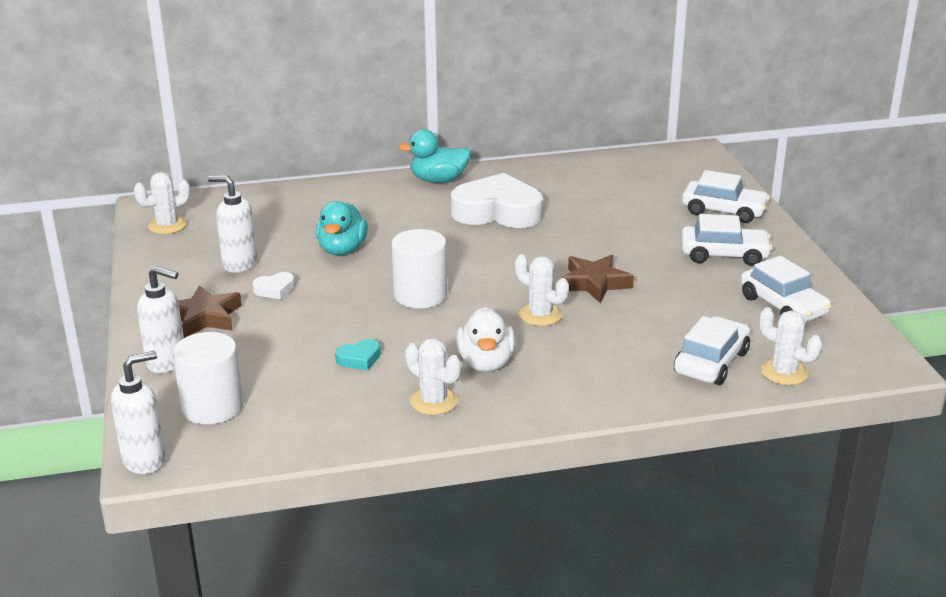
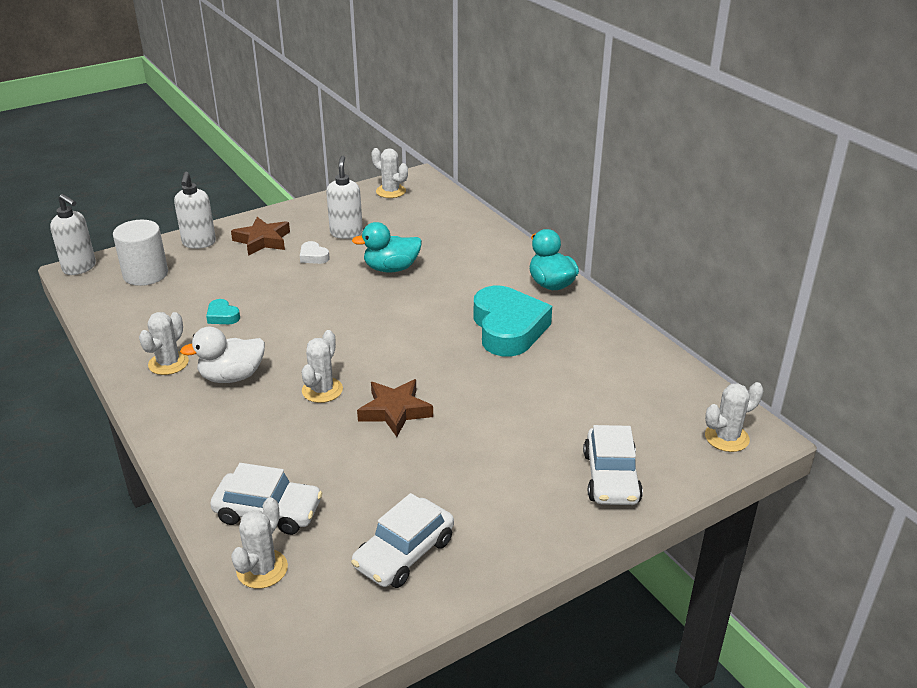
camera: 70 degrees right, 5 degrees up
white cylinder [391,229,447,309] -> none
white heart [451,173,543,228] -> turquoise heart [473,286,552,356]
white car [681,214,773,266] -> none
none -> white cactus [705,382,763,452]

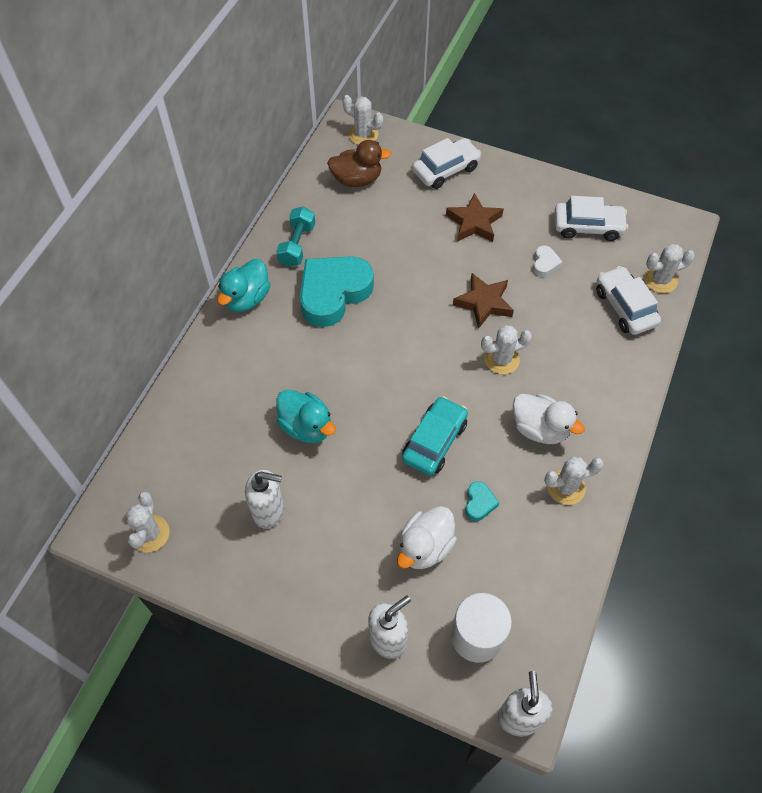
camera: 125 degrees left, 25 degrees up
brown star [231,217,290,256] -> brown star moved to [446,193,504,242]
white heart [300,241,330,264] -> white heart moved to [533,246,563,277]
white soap dispenser [326,156,363,239] -> white soap dispenser turned 135 degrees counterclockwise [245,469,284,529]
none -> turquoise dumbbell [276,206,315,267]
none -> brown duck [327,140,391,187]
none -> white duck [397,506,457,569]
none -> turquoise car [402,396,468,476]

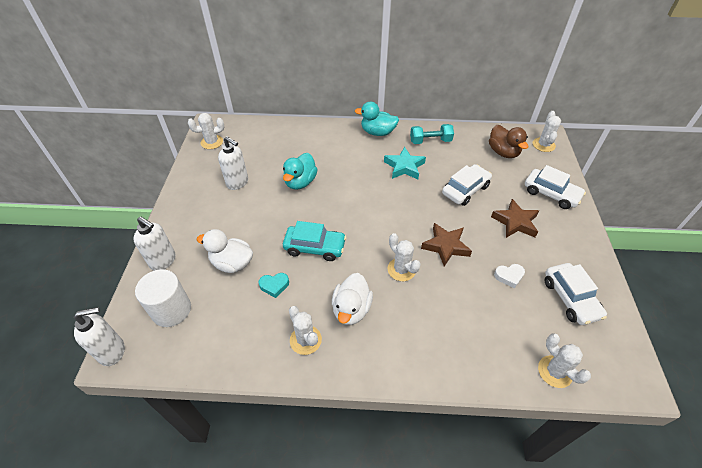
camera: 70 degrees right, 10 degrees down
white soap dispenser [245,469,284,529] -> white soap dispenser turned 45 degrees counterclockwise [218,136,248,190]
turquoise heart [300,256,374,327] -> turquoise star [384,147,426,179]
white car [596,266,661,335] -> white car moved to [442,164,492,206]

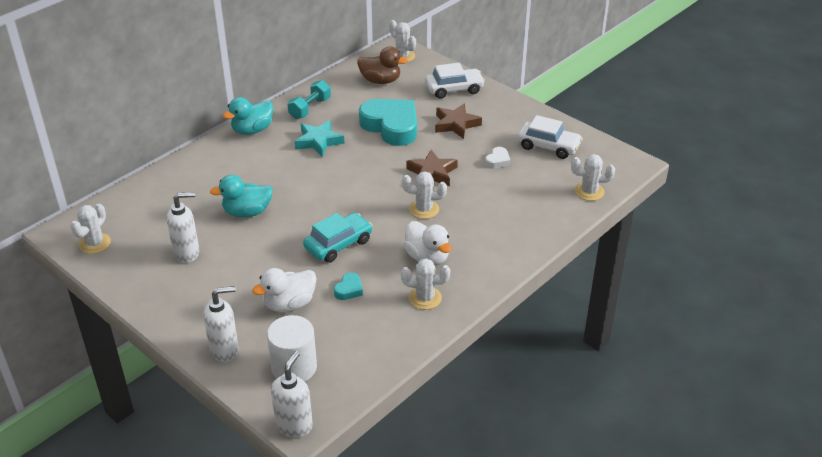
camera: 50 degrees left, 10 degrees down
turquoise duck [283,153,318,190] -> turquoise duck turned 105 degrees clockwise [210,175,273,218]
white car [442,164,492,206] -> turquoise heart [359,99,417,146]

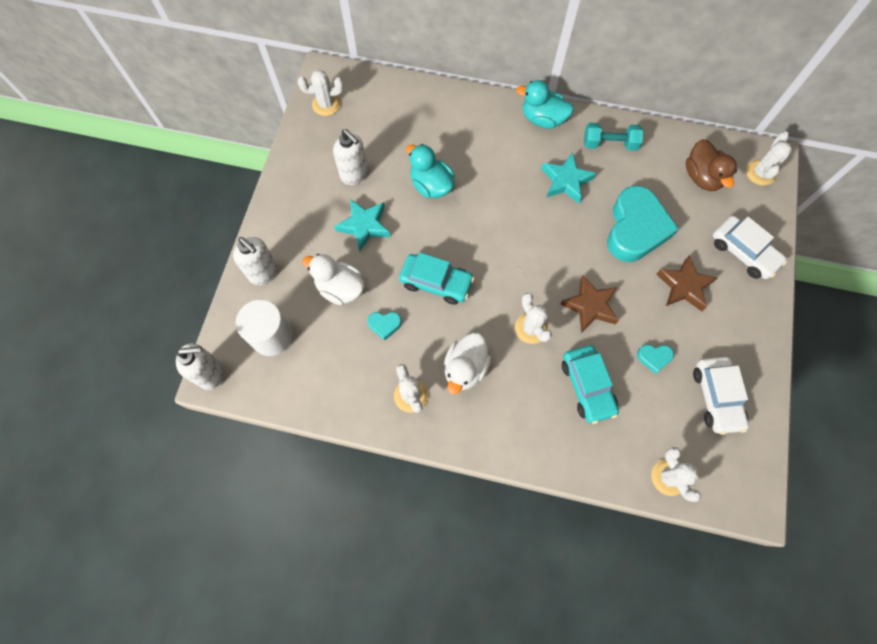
camera: 60 degrees right, 30 degrees up
white heart [485,147,511,169] -> turquoise heart [637,344,674,374]
none -> turquoise star [334,199,390,251]
none -> turquoise car [562,345,619,424]

